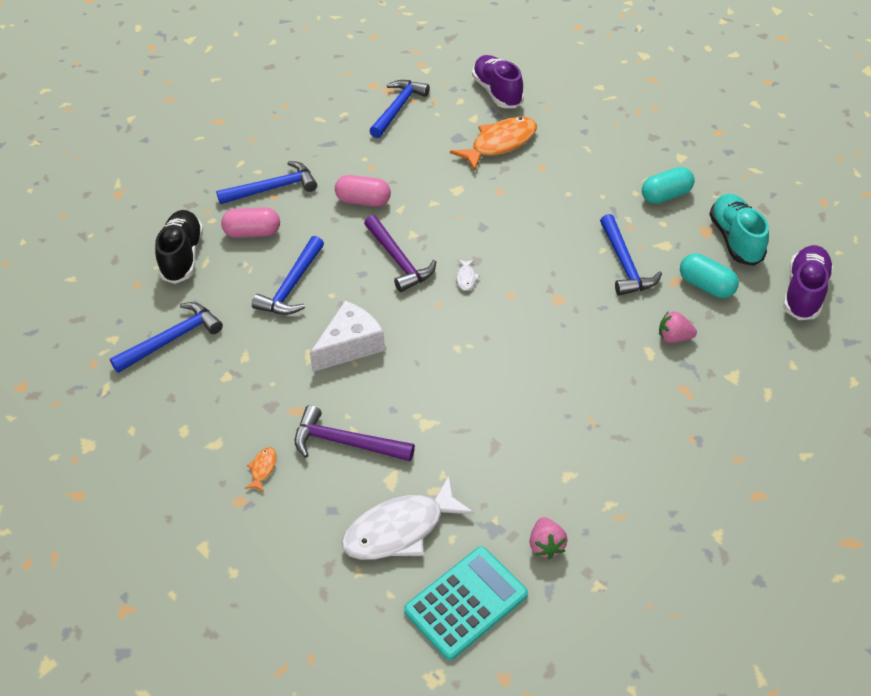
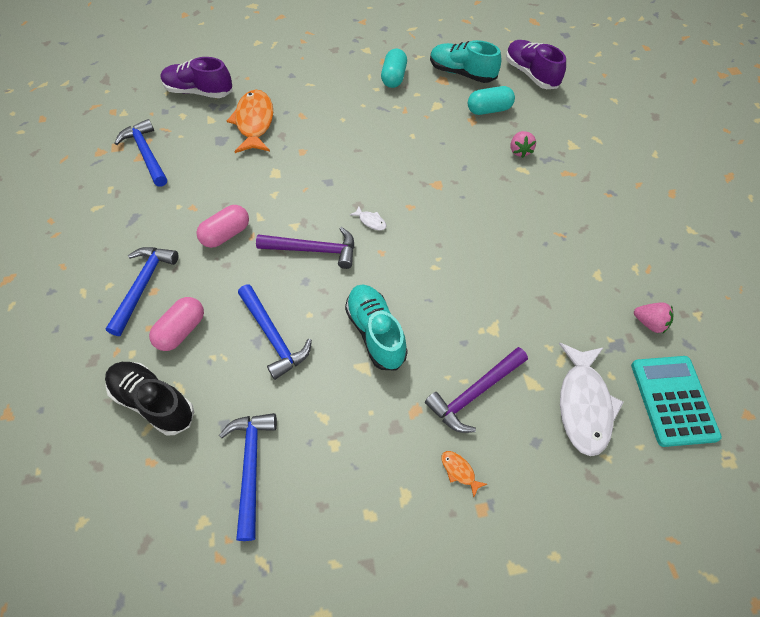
camera: 55 degrees left, 10 degrees up
white cheese [310,301,385,372] -> turquoise shoe [345,285,408,370]
blue hammer [600,214,662,296] -> none
pink strawberry [659,311,697,343] -> pink strawberry turned 45 degrees counterclockwise [511,131,536,158]

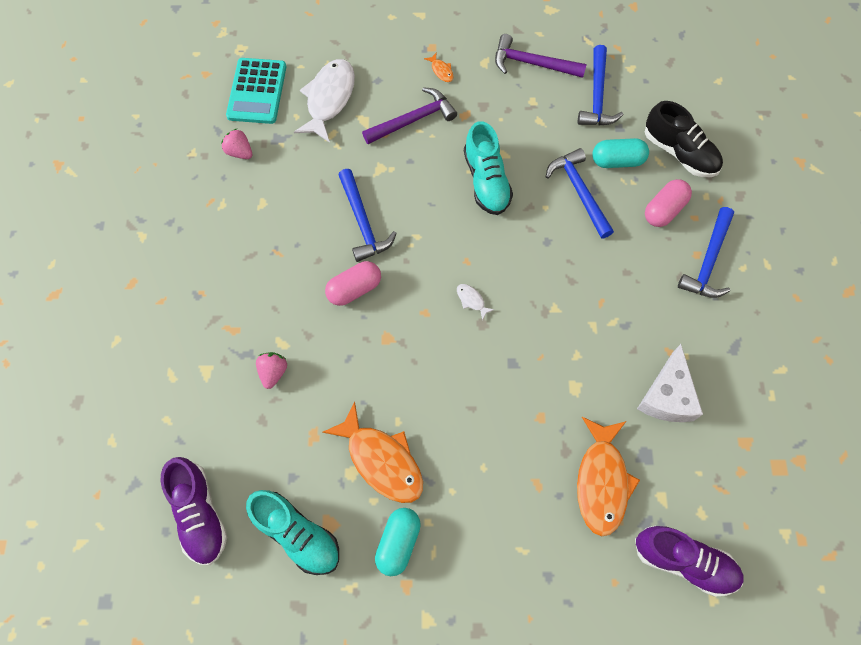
camera: 170 degrees left, 10 degrees up
blue hammer [114,119,167,187] -> blue hammer moved to [338,169,397,262]
pink capsule [196,205,249,248] -> pink capsule moved to [325,261,381,306]
purple hammer [256,227,354,269] -> purple hammer moved to [495,34,587,78]
turquoise capsule [468,86,515,115] -> turquoise capsule moved to [592,138,649,168]
none -> orange fish [322,402,423,503]
none -> white cheese [637,344,703,422]

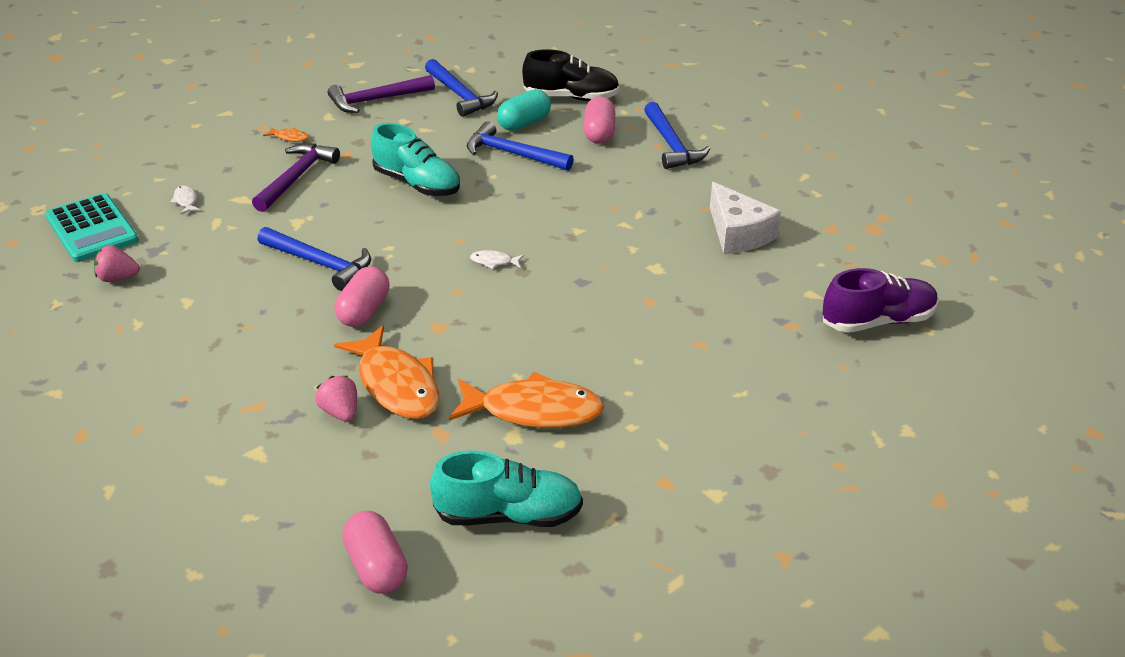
camera: 40 degrees left, 30 degrees down
purple shoe [161,457,228,565] -> pink capsule [342,511,408,594]
white fish [294,59,355,142] -> white fish [170,185,200,214], size x0.41
turquoise capsule [375,508,421,576] -> none
orange fish [577,417,640,536] -> orange fish moved to [334,325,439,419]

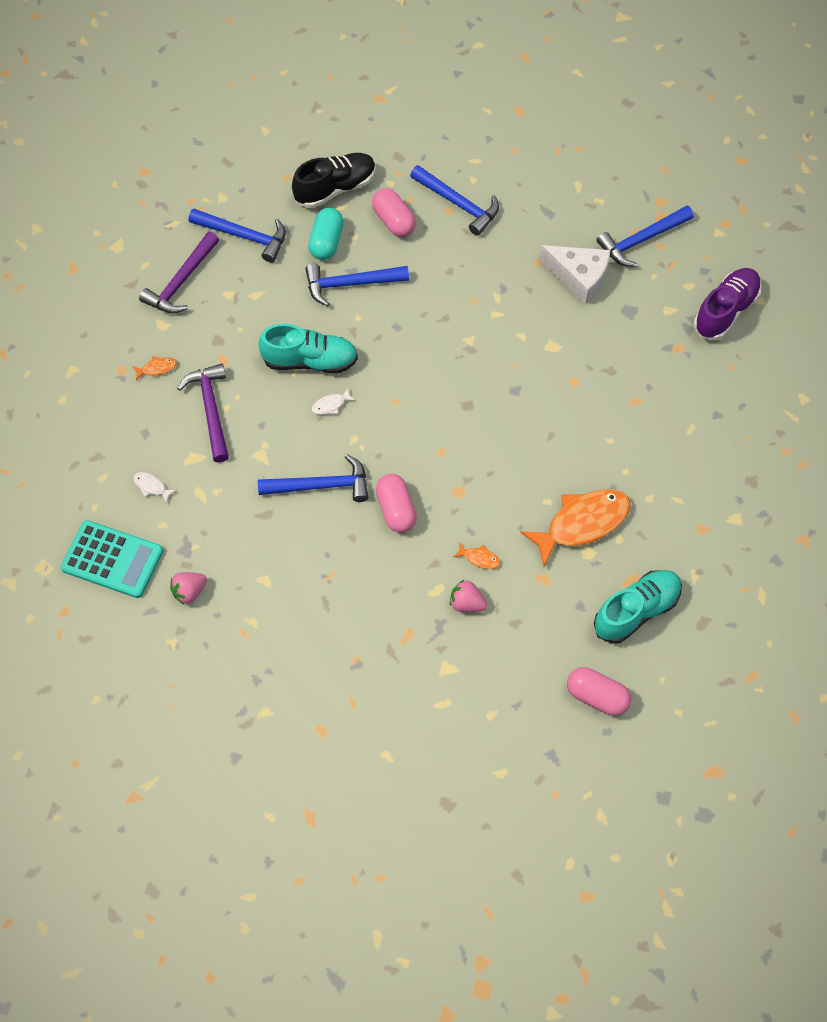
camera: 35 degrees left, 25 degrees up
orange fish [334,325,439,419] -> orange fish [454,542,500,569], size x0.41
white fish [470,250,524,269] -> white fish moved to [312,388,356,415]
none -> blue hammer [596,206,694,267]

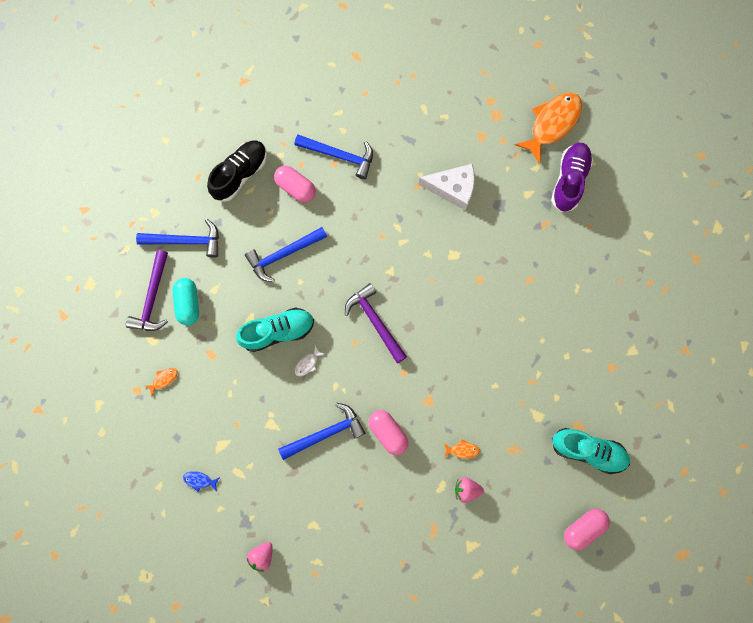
camera: 20 degrees left, 15 degrees up
turquoise calculator [60,520,163,598] -> none
white fish [133,472,177,504] -> blue fish [183,471,220,492]
purple hammer [177,364,229,463] -> purple hammer moved to [345,283,407,363]
turquoise capsule [308,207,344,260] -> turquoise capsule moved to [173,278,199,325]
orange fish [520,489,631,566] -> orange fish moved to [515,92,582,164]
pink capsule [567,667,631,716] -> pink capsule turned 45 degrees counterclockwise [564,509,610,550]
turquoise shoe [594,570,682,644] -> turquoise shoe turned 75 degrees clockwise [552,428,630,474]
blue hammer [596,206,694,267] -> none

